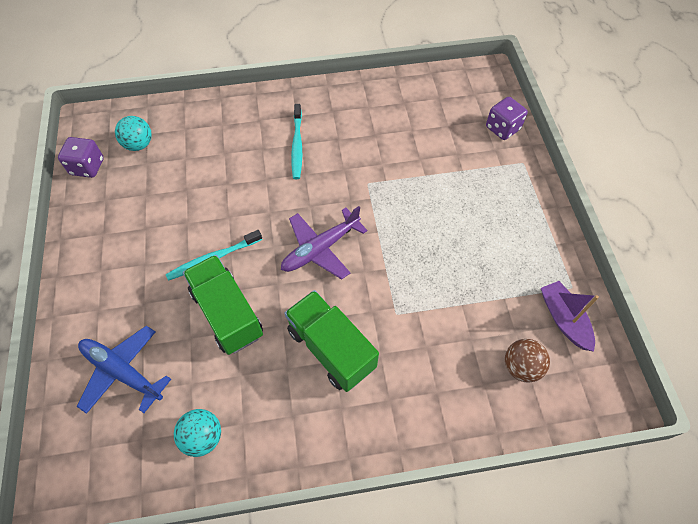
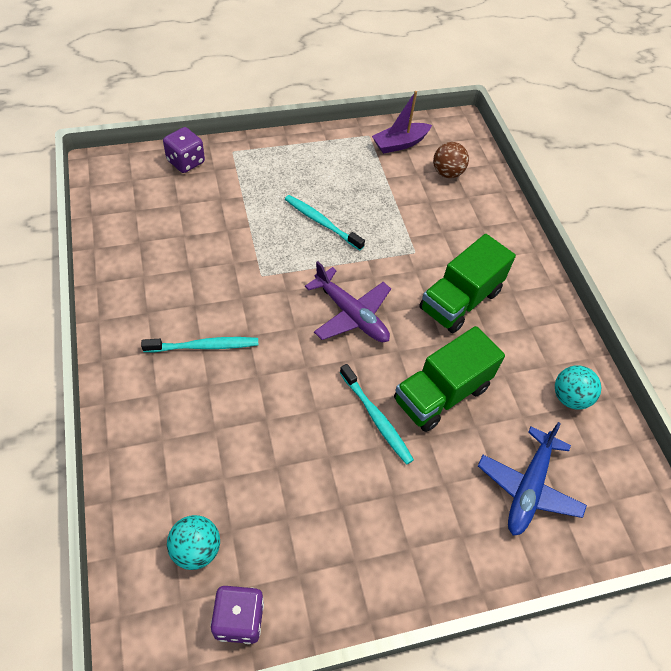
camera: 100 degrees left, 5 degrees down
none -> turquoise toothbrush [285,195,365,250]

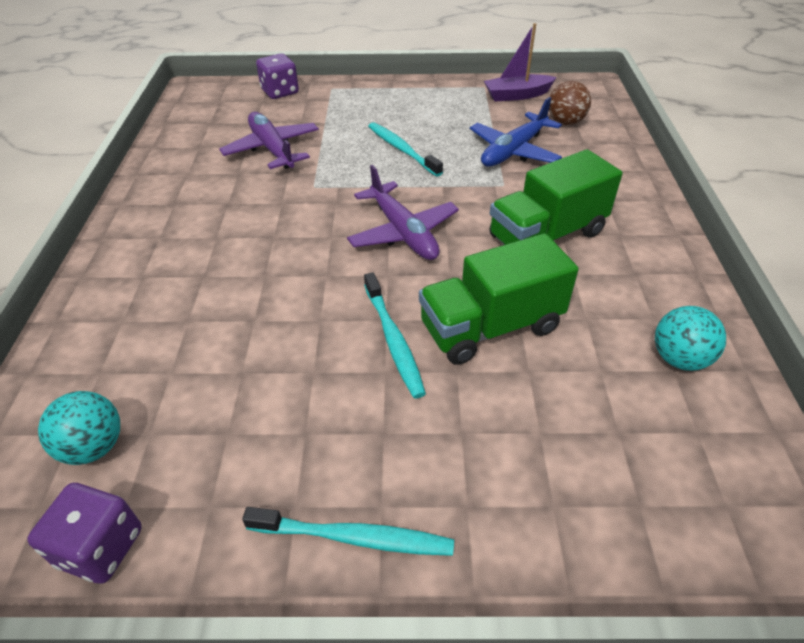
camera: 20 degrees right, 10 degrees down
turquoise toothbrush [141,337,258,352] -> turquoise toothbrush moved to [242,507,454,556]
blue plane [478,422,587,536] -> blue plane moved to [470,97,562,167]
none -> purple plane [219,112,319,169]

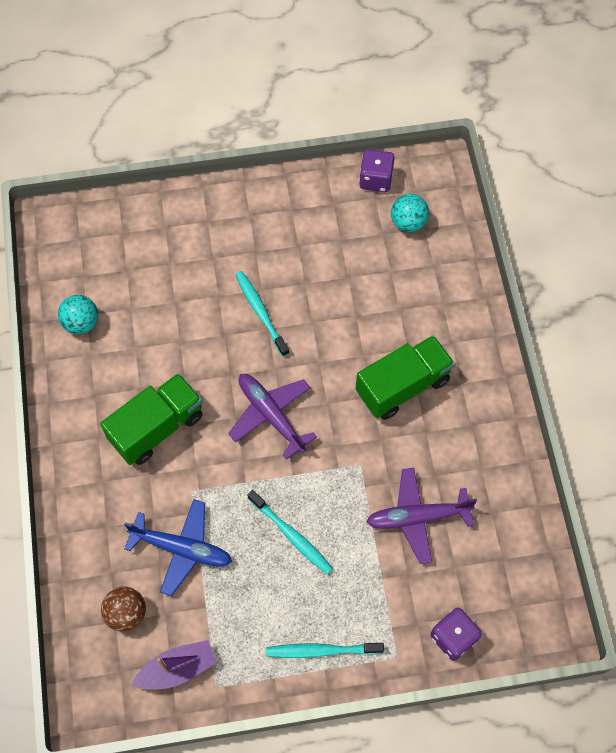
camera: 170 degrees right, 20 degrees up
purple plane [219,112,319,169] -> purple plane turned 120 degrees clockwise [366,468,477,564]
turquoise toothbrush [242,507,454,556] -> turquoise toothbrush moved to [266,643,384,658]
green truck [419,233,579,365] -> green truck moved to [356,335,455,420]
blue plane [470,97,562,167] -> blue plane turned 75 degrees clockwise [124,499,232,596]

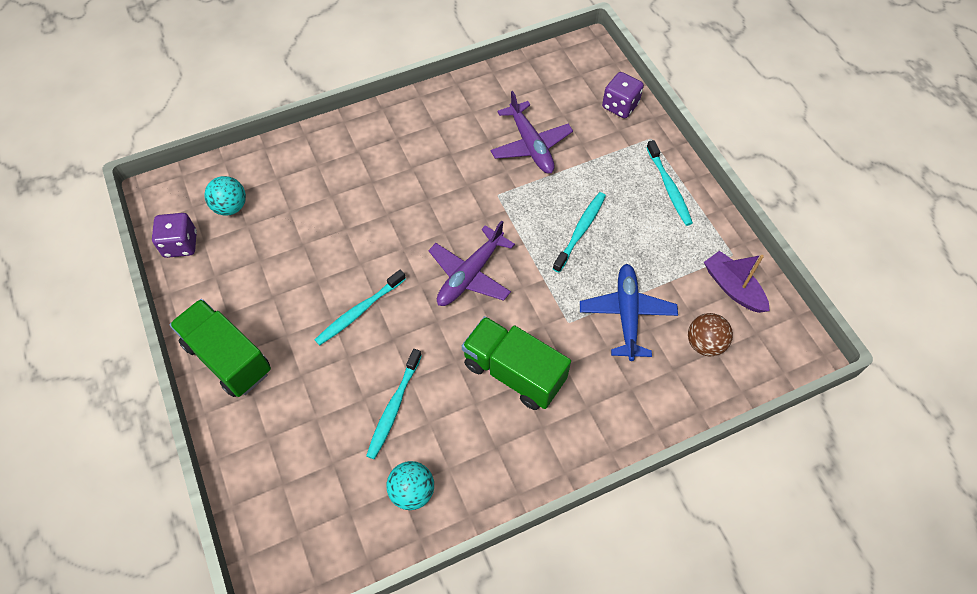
camera: 105 degrees left, 5 degrees down
green truck [356,335,455,420] -> green truck moved to [169,299,271,397]
none -> turquoise toothbrush [366,349,422,459]

